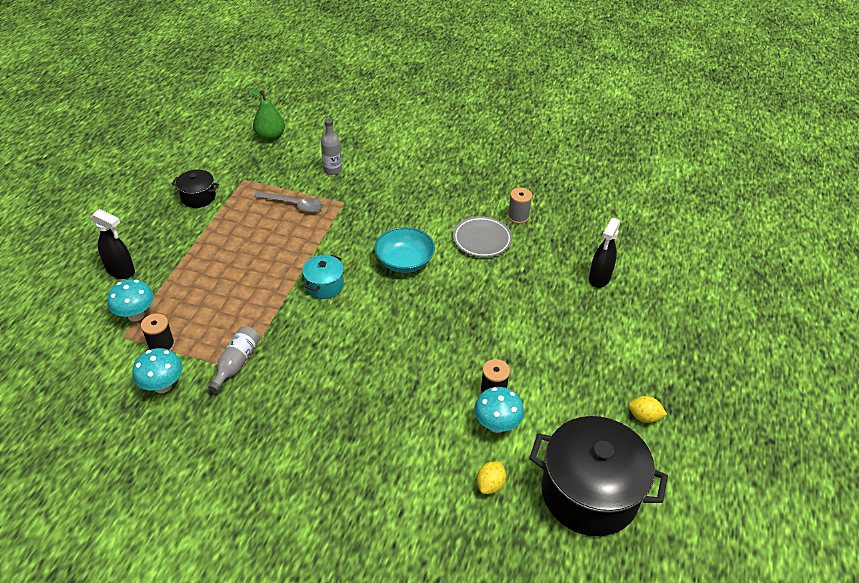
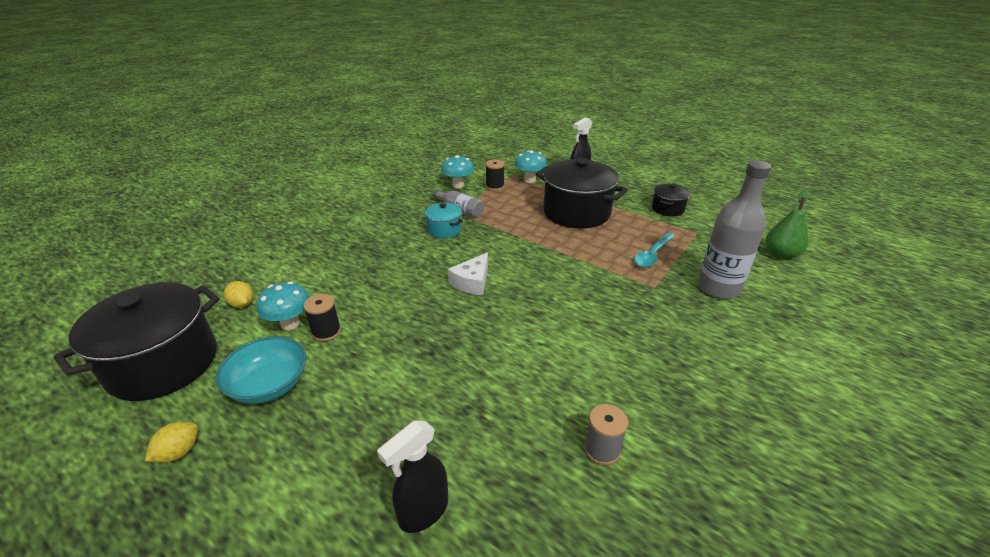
camera: 110 degrees right, 10 degrees down
grey spoon [254,191,323,212] -> turquoise spoon [634,233,674,268]
turquoise pot [302,255,344,299] -> turquoise pot moved to [425,203,463,238]
grey bottle [321,118,342,175] -> grey bottle [698,160,771,299], size x1.81
turquoise bowl [375,227,435,273] -> turquoise bowl moved to [215,336,306,404]
grey plate [453,216,512,257] -> none
black spray bottle [589,218,621,288] -> black spray bottle turned 90 degrees counterclockwise [377,420,448,533]
none -> white cheese [448,253,488,295]
none -> black pot [536,157,628,228]

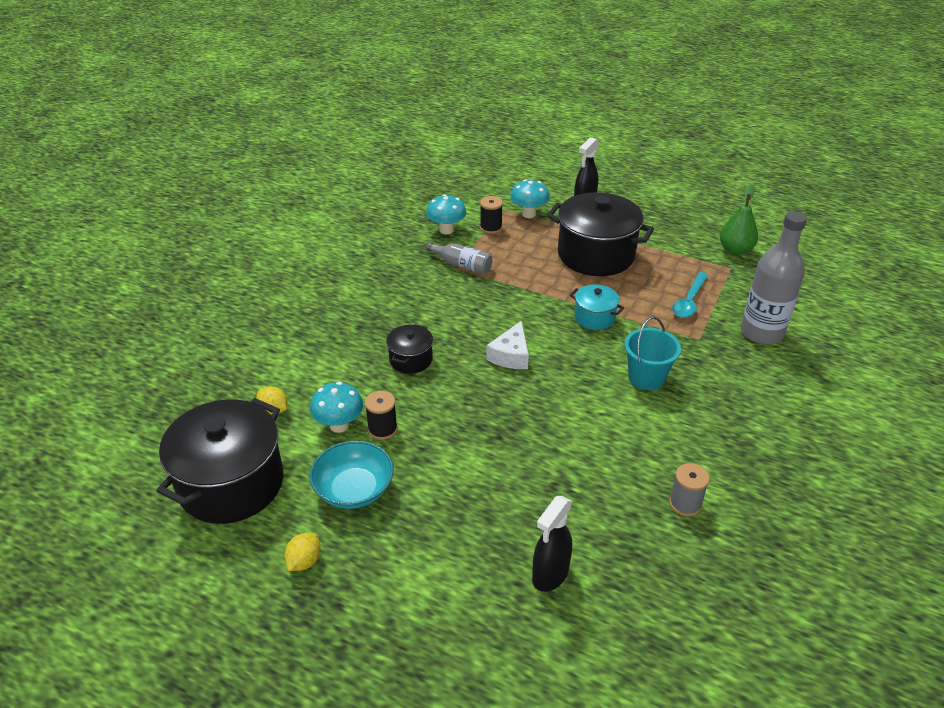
camera: 10 degrees left, 5 degrees up
turquoise pot [425,203,463,238] -> turquoise pot moved to [570,284,624,330]
black pot [652,183,690,216] -> black pot moved to [386,324,433,374]
green pear [766,189,809,260] -> green pear moved to [720,185,758,255]
none -> turquoise bucket [624,316,681,390]

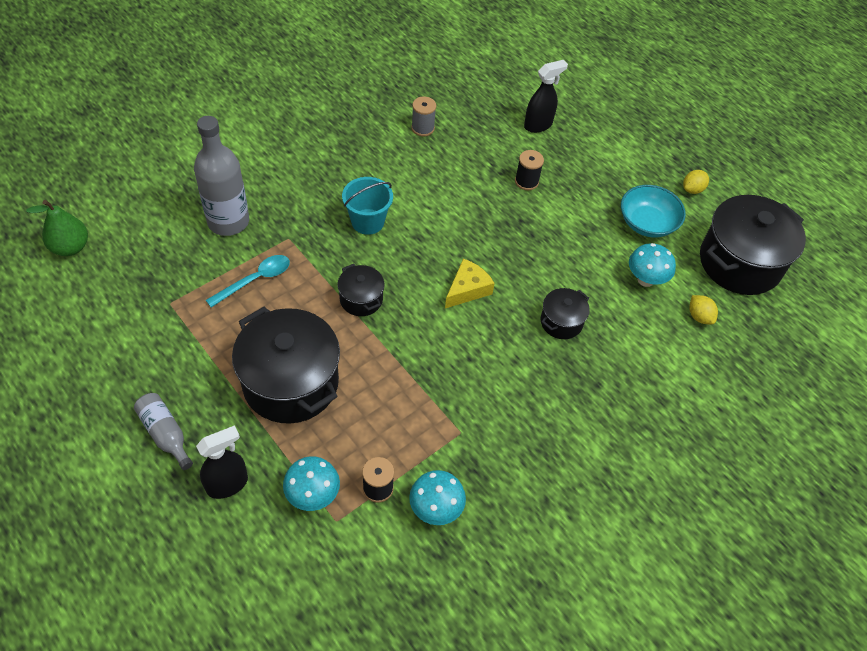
camera: 160 degrees left, 15 degrees up
black spool [365,391,398,440] -> black spool moved to [515,150,544,191]
grey bottle [426,242,493,274] -> grey bottle moved to [134,393,193,470]
white cheese [486,321,529,369] -> yellow cheese [445,259,495,308]
turquoise pot [570,284,624,330] -> black pot [338,264,384,316]
green pear [720,185,758,255] -> green pear moved to [26,200,88,256]

